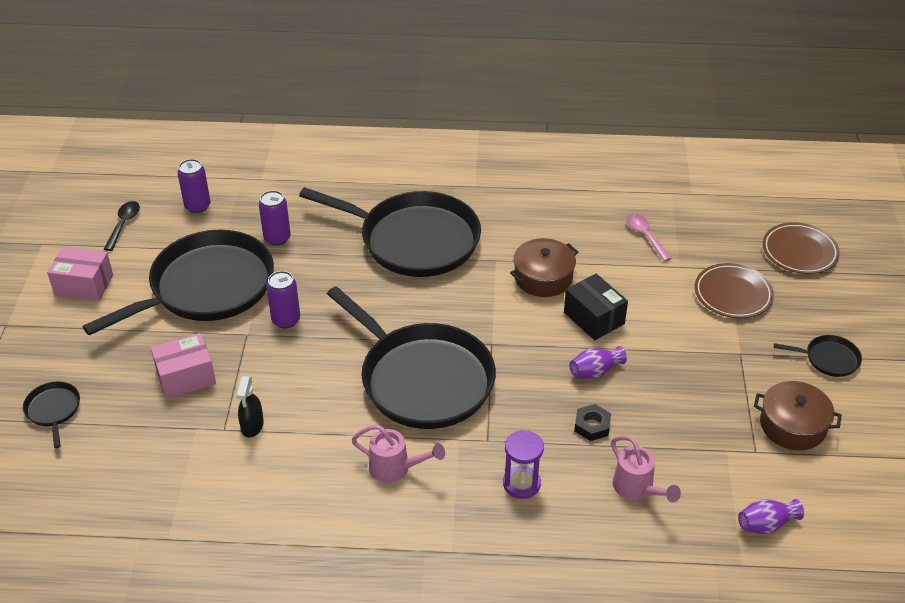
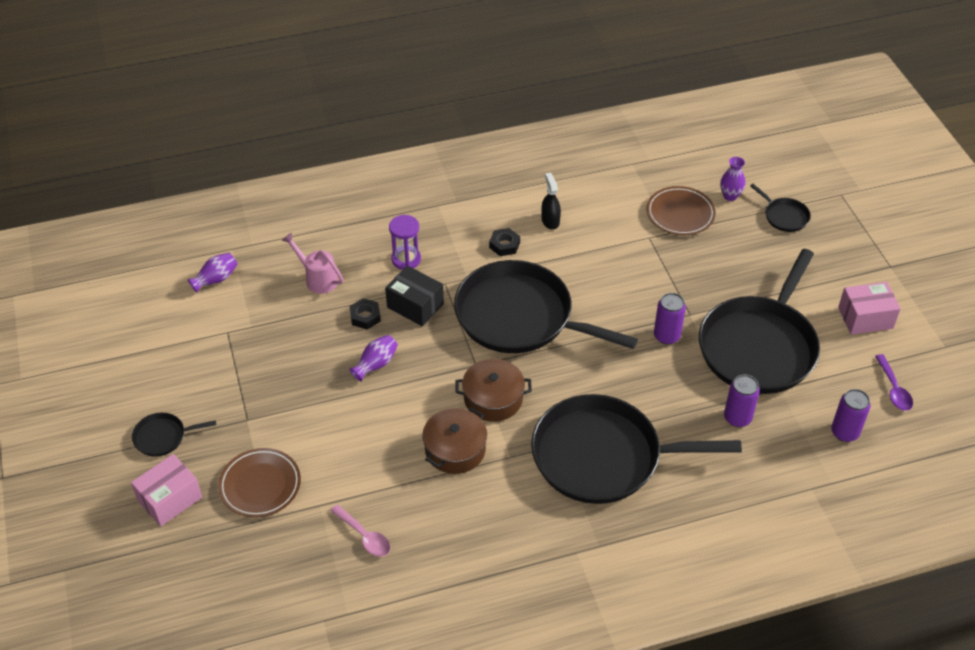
camera: 160 degrees right, 5 degrees up
black spoon [104,201,140,251] -> purple spoon [875,354,913,411]
pink box [151,333,216,399] -> pink box moved to [131,454,202,526]
black spray bottle [237,376,264,438] -> black spray bottle moved to [541,173,561,230]
pink watering can [352,425,445,483] -> black nut [489,228,520,256]
black box [564,274,628,340] -> black box moved to [385,266,444,326]
brown pot [754,381,842,451] -> brown pot moved to [456,359,532,422]
brown plate [763,222,840,274] -> brown plate moved to [647,186,716,235]
none -> purple vase [720,157,745,201]

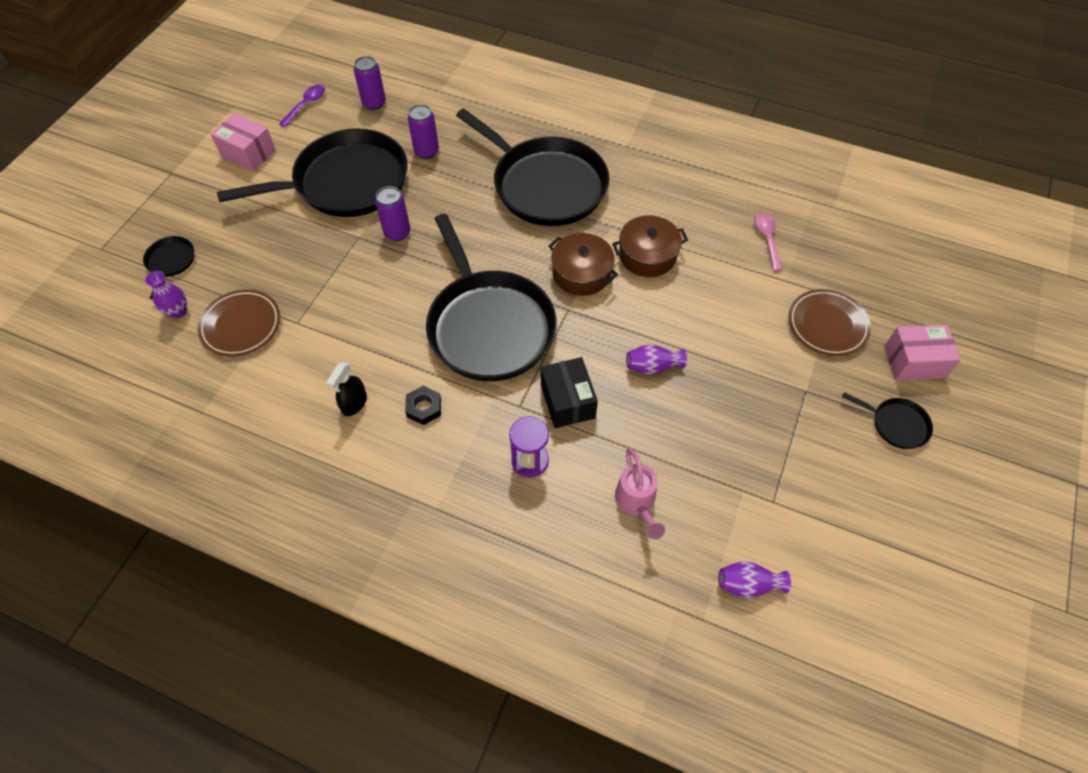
camera: 140 degrees left, 10 degrees up
black nut [350,298,381,329] -> none

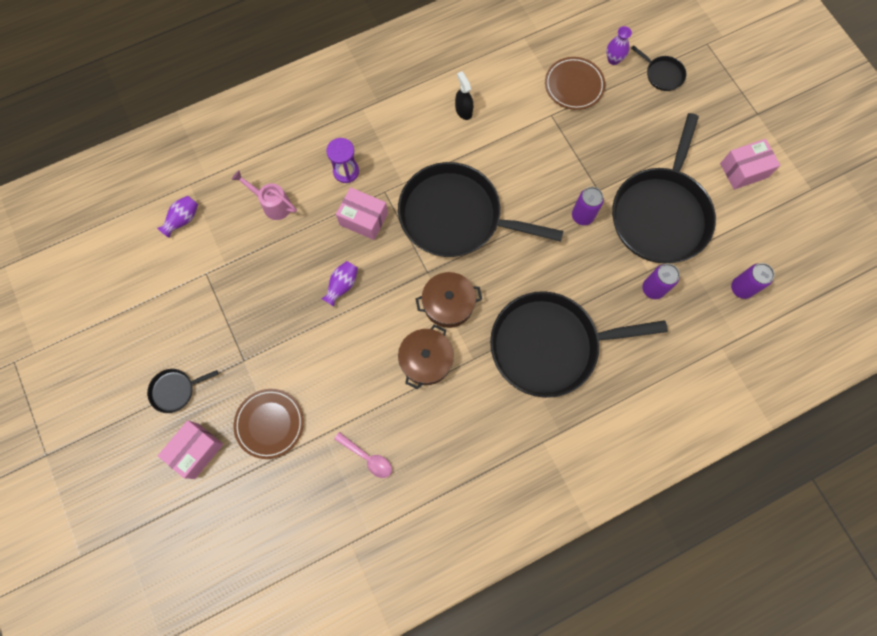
camera: 130 degrees right, 15 degrees up
purple spoon [279,85,325,127] -> none
black nut [405,386,441,425] -> none
black box [541,357,598,428] -> pink box [336,187,388,240]

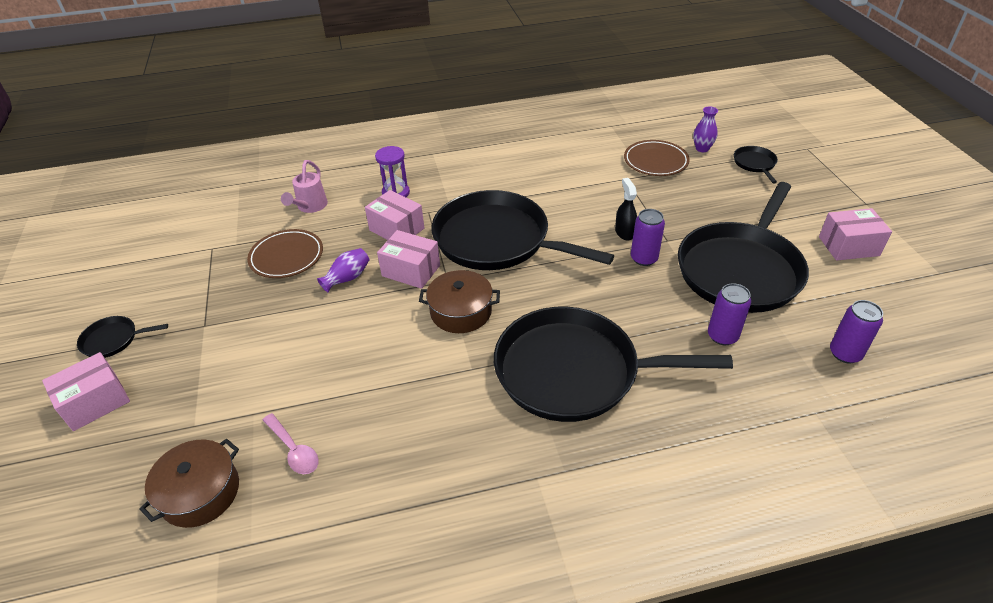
camera: 15 degrees right, 30 degrees down
purple vase [157,195,198,238] -> none
pink watering can [232,170,297,220] -> pink watering can turned 120 degrees counterclockwise [281,160,328,213]
brown plate [234,389,304,459] -> brown plate moved to [247,229,323,278]
brown pot [398,324,454,389] -> brown pot moved to [139,439,239,528]
black spray bottle [455,71,473,120] -> black spray bottle moved to [615,178,637,241]
black pan [631,45,686,91] -> black pan turned 150 degrees counterclockwise [734,146,778,183]
none -> pink box [377,230,440,289]

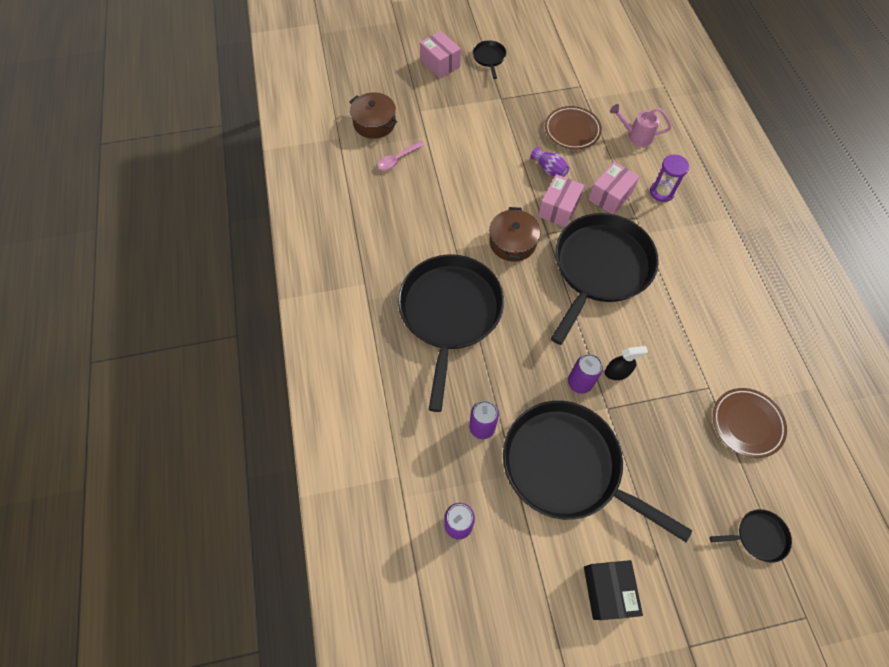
camera: 90 degrees right, 20 degrees up
purple vase [693,106,718,152] -> none
pink box [819,208,892,261] -> black box [584,560,643,620]

